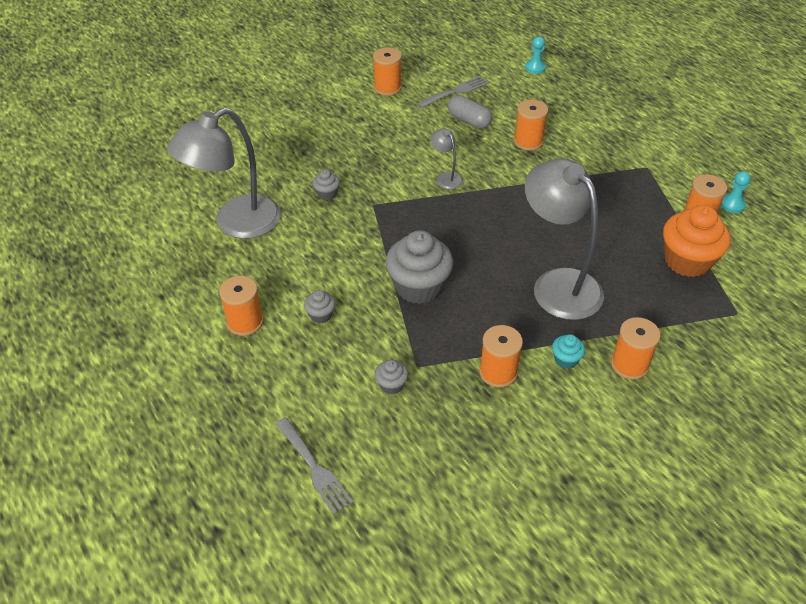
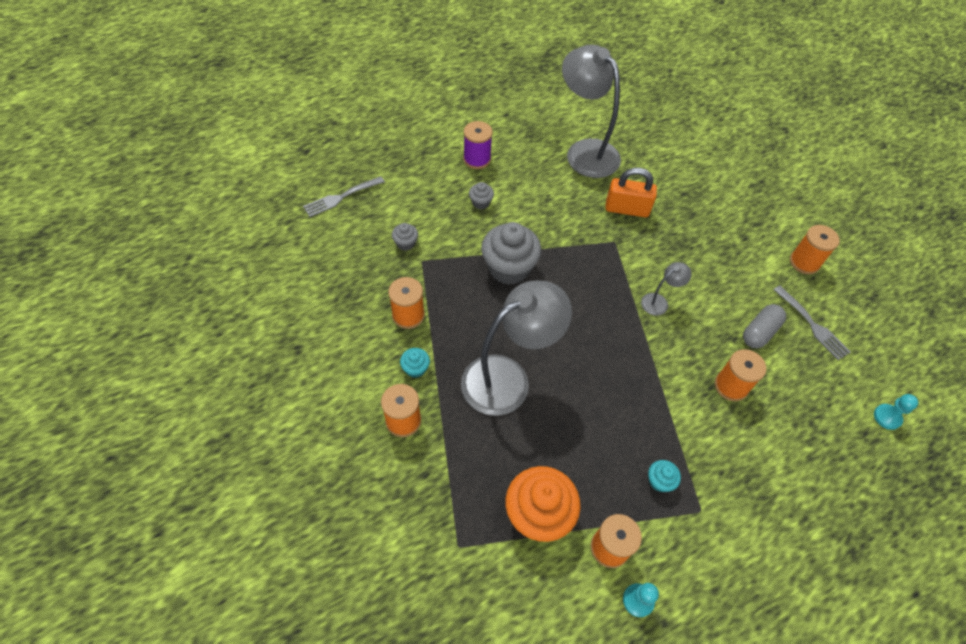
camera: 90 degrees right, 10 degrees up
orange spool [219,276,264,336] -> purple spool [463,121,493,169]
grey cupcake [312,169,340,200] -> orange padlock [605,168,657,217]
none -> turquoise cupcake [648,460,681,492]

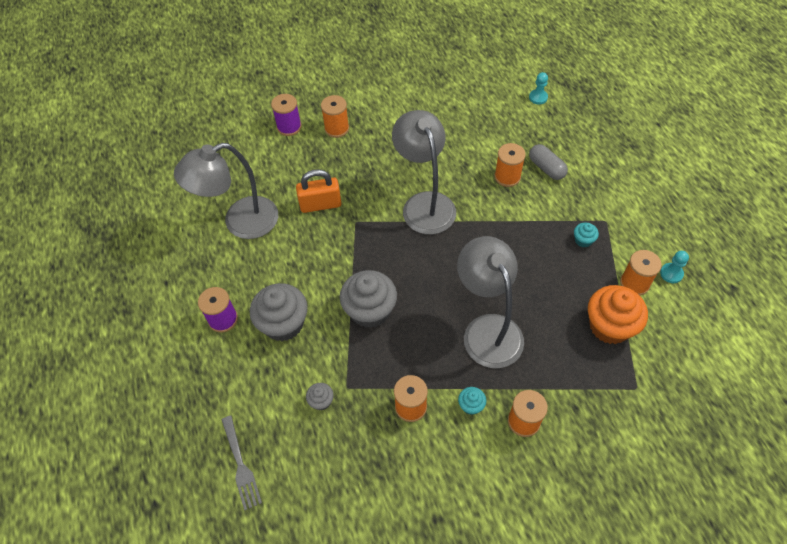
camera: 75 degrees left, 0 degrees up
grey cupcake [469,182,494,209] -> grey cupcake [250,283,308,341], size x2.18
orange padlock [605,168,657,217] -> orange padlock turned 60 degrees clockwise [296,169,341,213]
grey lamp [641,262,692,316] -> grey lamp [392,110,456,234], size x2.31
grey capsule [743,304,786,348] -> grey capsule moved to [529,144,568,180]
grey fork [773,286,850,360] -> none
orange spool [790,225,840,274] -> orange spool moved to [321,95,349,138]
none -> purple spool [271,94,302,136]

